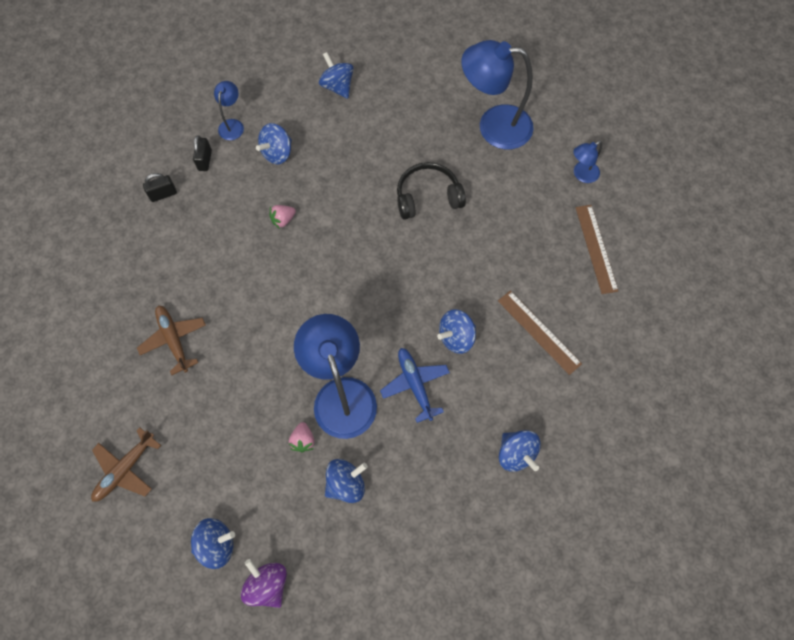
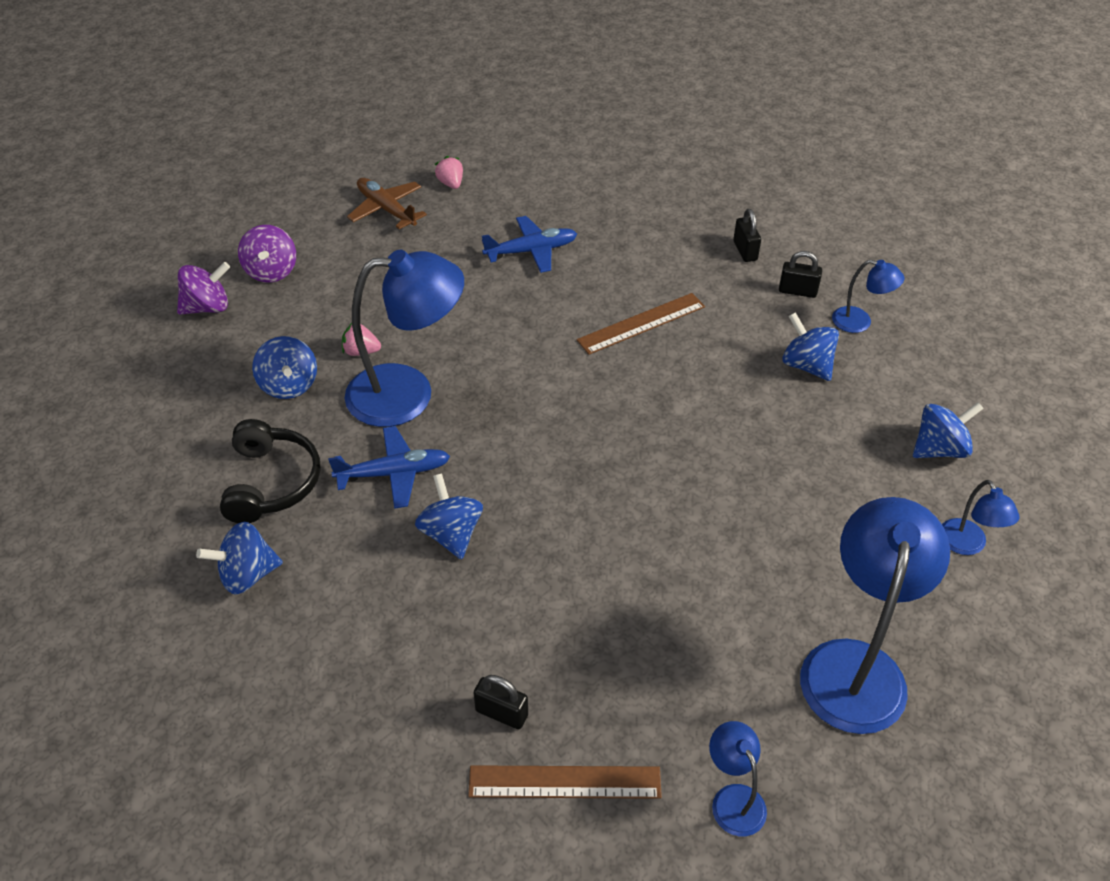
camera: 100 degrees right, 20 degrees down
brown plane [137,305,206,375] -> blue plane [482,216,577,273]
blue spinning top [191,518,235,569] -> purple spinning top [238,225,296,283]
pink strawberry [269,205,296,229] -> pink strawberry moved to [435,156,463,189]
black headphones [397,162,466,220] -> black headphones moved to [220,419,321,523]
brown ruler [498,291,582,375] -> brown ruler moved to [577,293,705,355]
none -> black padlock [474,675,528,729]
none -> blue lamp [942,480,1020,555]

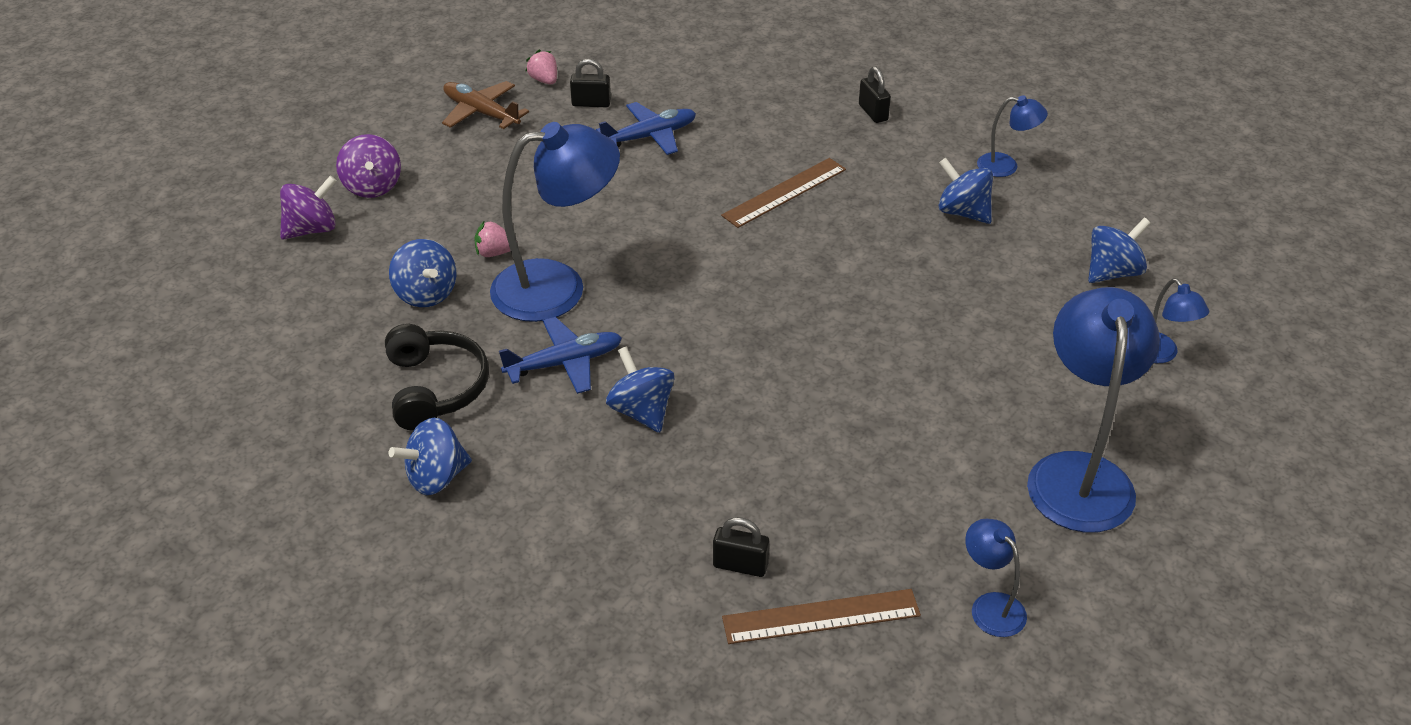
camera: 10 degrees left, 5 degrees down
black padlock [779,251,822,298] -> black padlock moved to [570,59,611,107]

